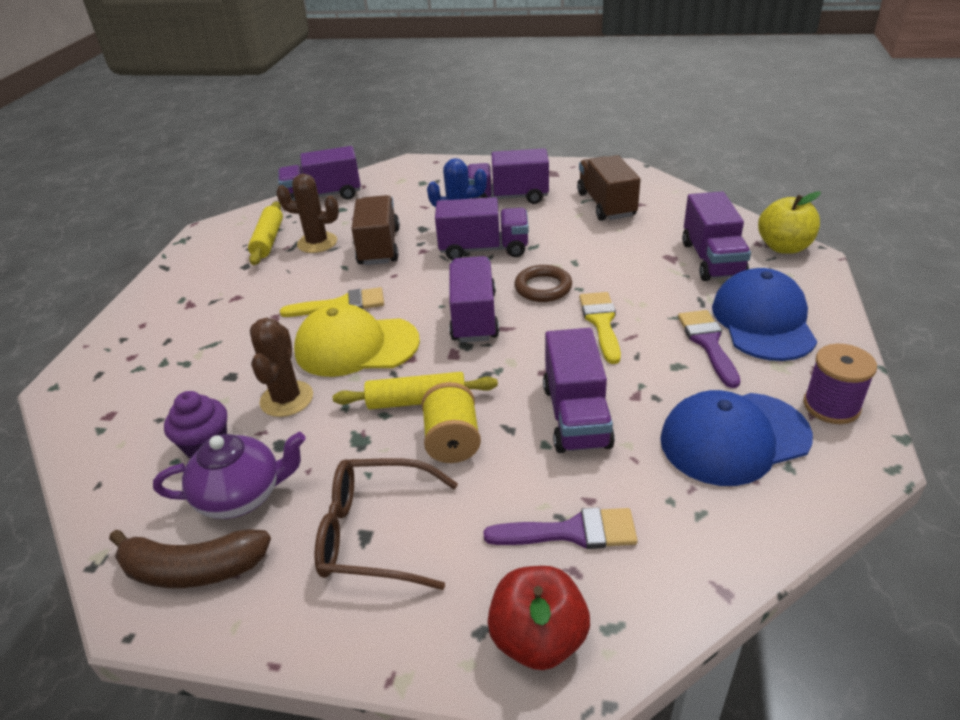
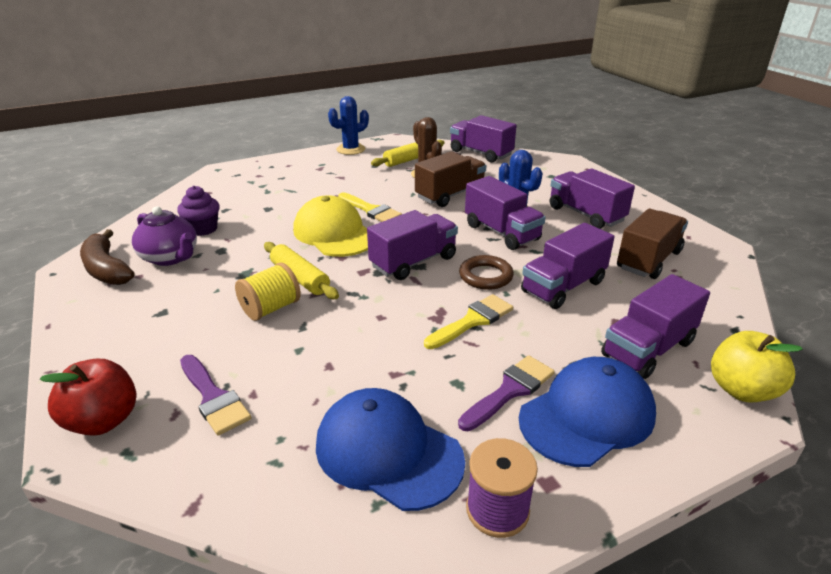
camera: 50 degrees right, 5 degrees down
brown cactus [250,318,313,417] -> none
brown glasses [314,458,458,590] -> none
purple truck [543,328,615,453] -> purple truck moved to [521,223,615,309]
none -> blue cactus [328,96,369,155]

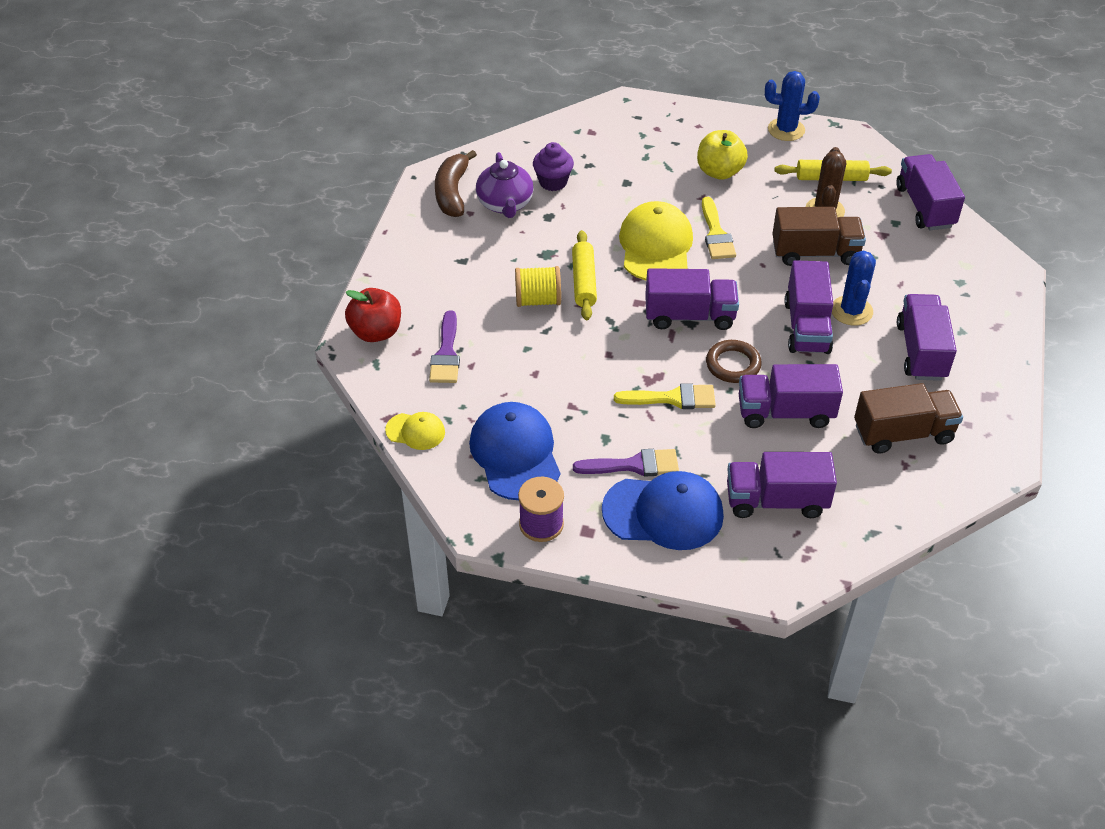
camera: 40 degrees right, 15 degrees up
yellow apple [711,331,803,402] -> yellow apple moved to [697,130,748,180]
none -> yellow cap [385,412,445,450]

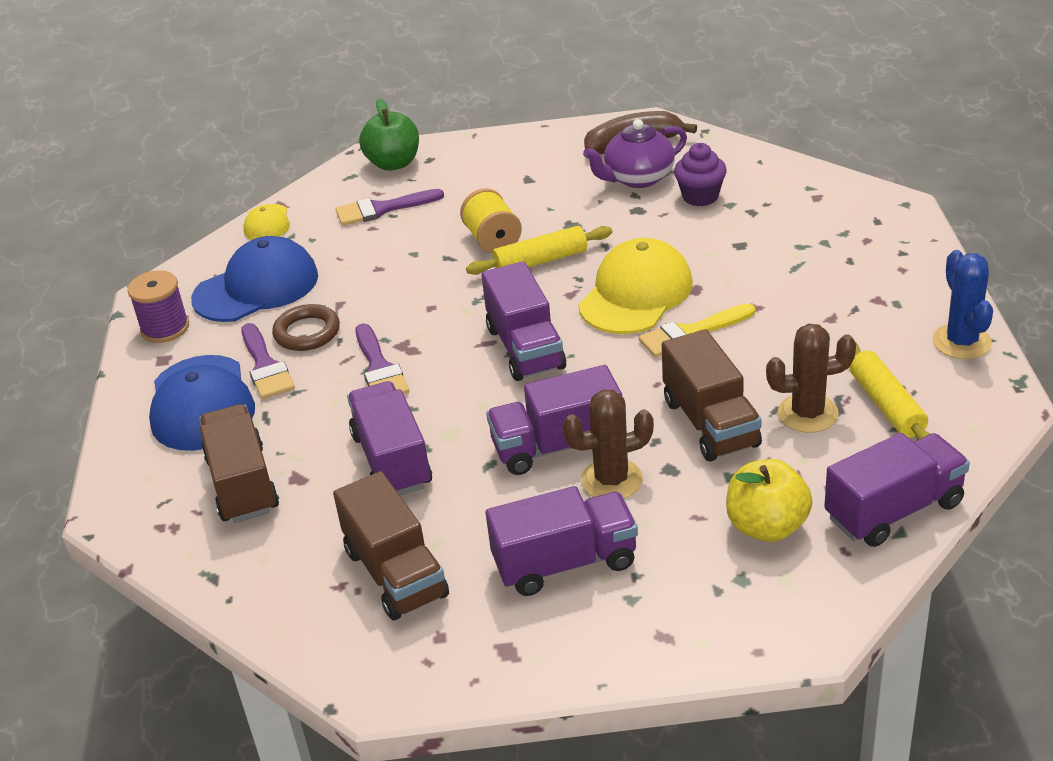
camera: 75 degrees right, 10 degrees down
red apple [345,288,401,342] -> green apple [359,99,419,171]
yellow brush [614,383,716,409] -> purple brush [356,323,409,394]
yellow cap [619,201,693,281] -> yellow cap turned 45 degrees counterclockwise [578,238,693,334]
yellow apple [697,130,748,180] -> yellow apple moved to [726,459,812,542]
brown ring [706,340,762,383] -> brown ring moved to [272,304,340,351]
purple truck [727,452,837,518] -> brown truck [199,404,279,523]
blue cactus [832,251,876,326] -> brown cactus [562,390,654,499]

